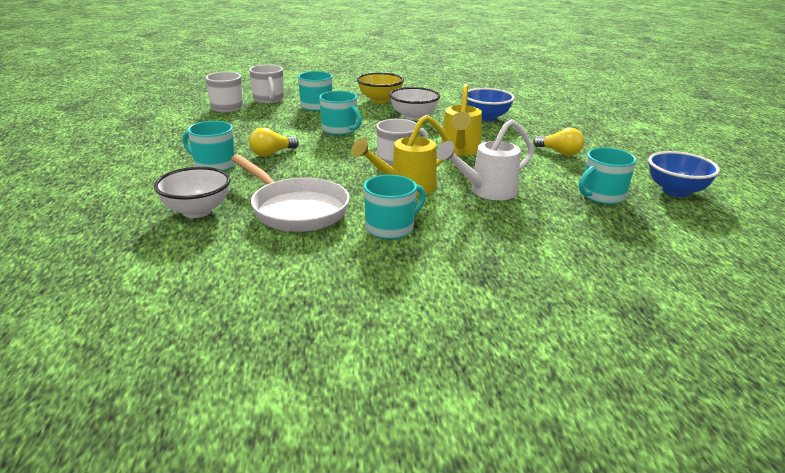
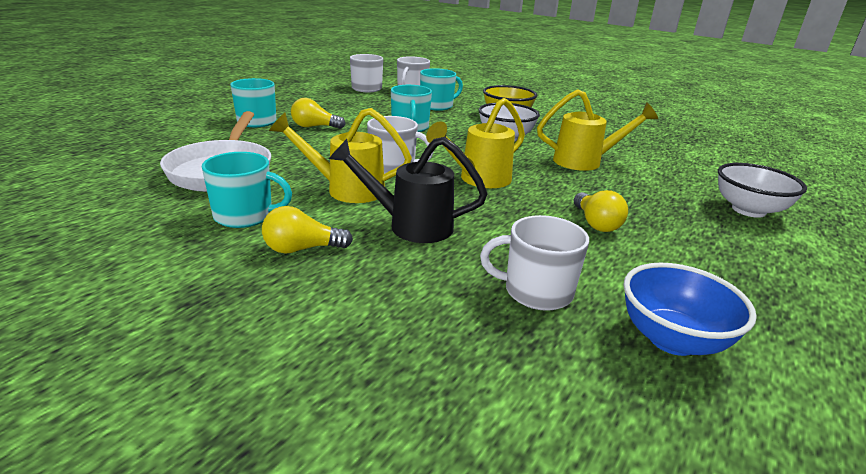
camera: 40 degrees right, 0 degrees up
white bowl [154,167,231,218] -> white bowl moved to [718,163,807,218]
white watering can [437,119,534,200] -> black watering can [329,137,488,243]
blue bowl [467,88,515,121] -> yellow watering can [537,89,658,171]
turquoise mug [579,148,636,205] -> white mug [480,215,589,311]
none -> yellow light bulb [262,206,353,254]

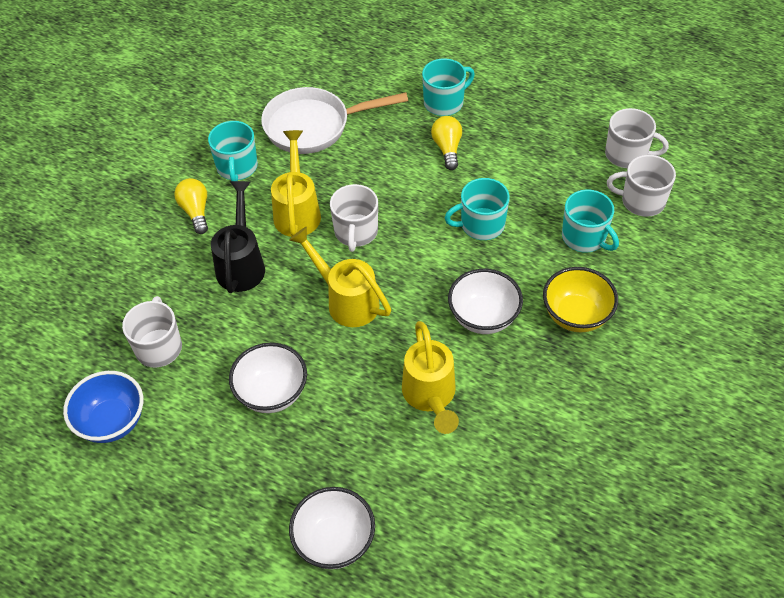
camera: 85 degrees right, 25 degrees up
yellow light bulb [574,190,628,232] -> white bowl [229,343,307,413]

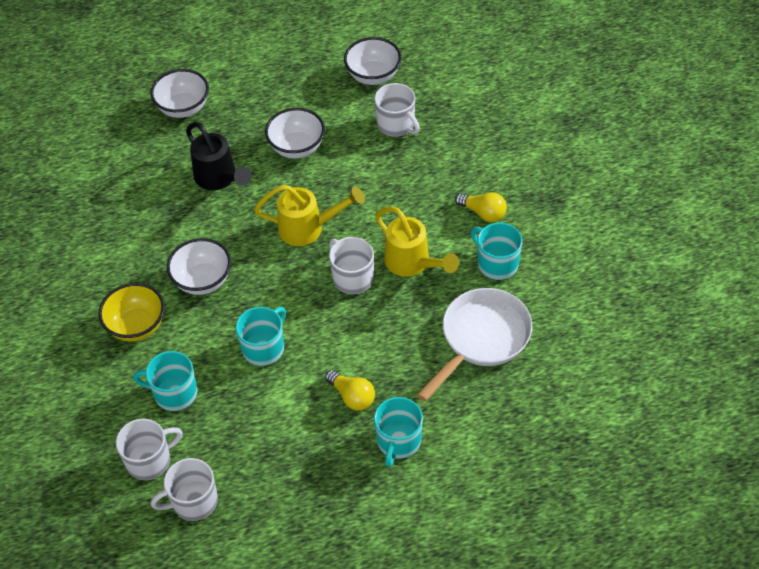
camera: 140 degrees right, 0 degrees up
blue bowl [63,371,143,443] -> white bowl [344,37,402,85]
black watering can [211,181,265,293] -> black watering can moved to [186,122,252,190]
yellow watering can [402,321,459,434] -> none

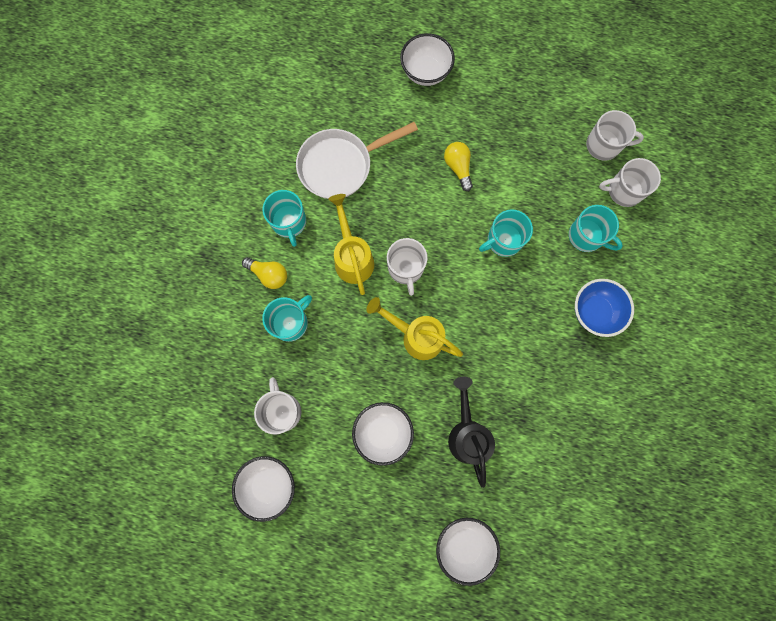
camera: 155 degrees left, 25 degrees up
yellow bowl [98,283,165,342] -> blue bowl [575,279,634,337]
white bowl [167,238,231,295] -> white bowl moved to [400,33,455,86]
turquoise mug [374,397,423,467] -> turquoise mug moved to [262,295,312,342]
yellow light bulb [455,192,507,222] -> yellow light bulb turned 150 degrees clockwise [242,257,287,289]

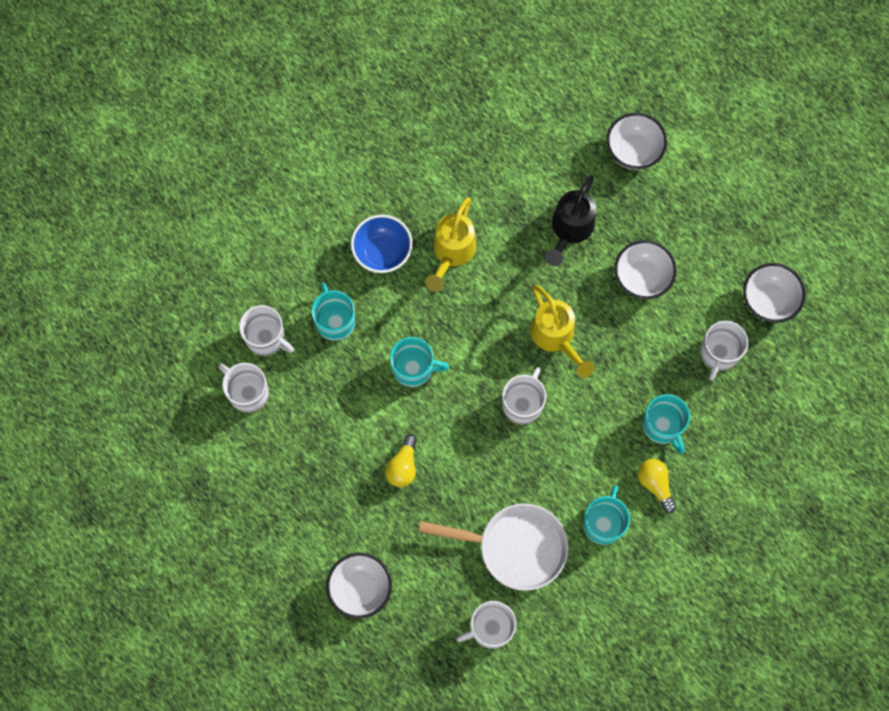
camera: 145 degrees left, 5 degrees down
turquoise mug [262,295,312,342] -> turquoise mug turned 105 degrees counterclockwise [643,394,690,454]
yellow watering can [328,194,374,295] -> yellow watering can moved to [425,197,476,292]
none -> white mug [456,601,516,649]

